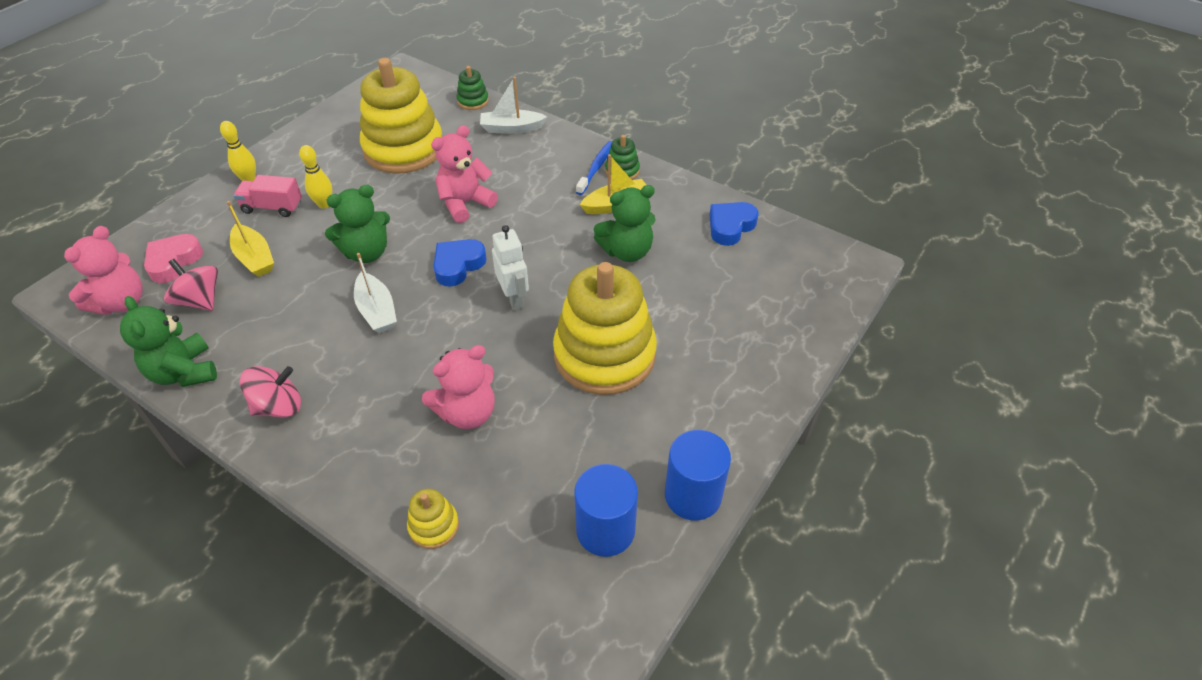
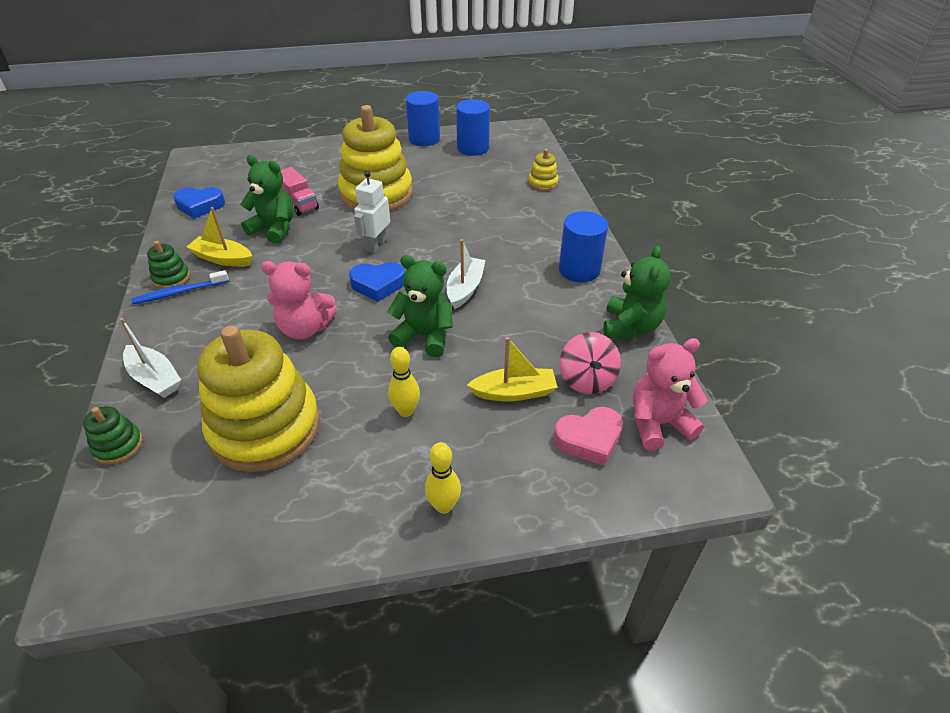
camera: 135 degrees left, 5 degrees down
yellow boat [227,201,274,277] -> yellow boat turned 75 degrees clockwise [467,337,557,401]
pink truck [234,175,302,217] -> pink truck moved to [281,167,319,216]
pink spinning top [240,366,301,418] -> blue cylinder [559,211,608,282]
pink teddy bear [422,345,495,429] -> none

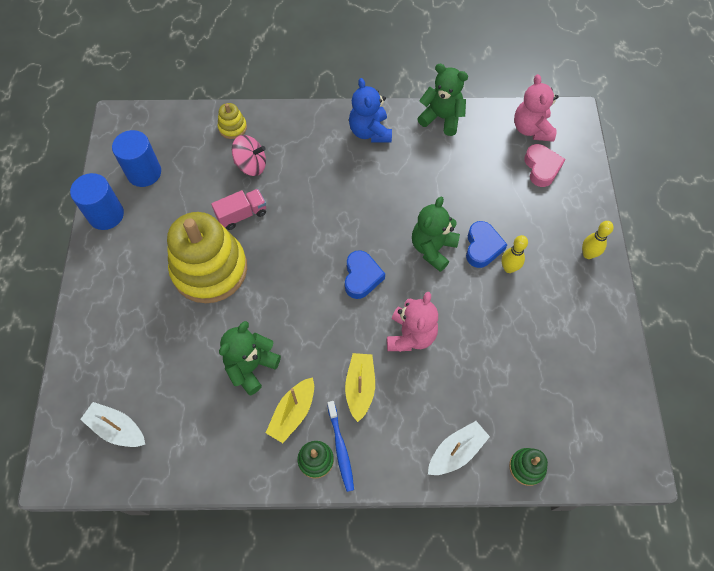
camera: 80 degrees left, 20 degrees up
blue heart [173,187,225,219] -> blue heart moved to [466,221,508,268]
yellow stacking toy [197,326,320,472] -> none
pink truck [281,167,319,216] -> pink truck moved to [211,189,266,230]
white robot [354,171,390,253] -> none
white boat [447,239,486,309] -> white boat moved to [80,402,145,447]
yellow boat [467,337,557,401] -> yellow boat moved to [345,353,375,422]
blue cylinder [559,211,608,282] -> blue teddy bear [349,78,392,143]
pink spinning top [560,332,621,394] -> pink spinning top moved to [232,135,266,176]

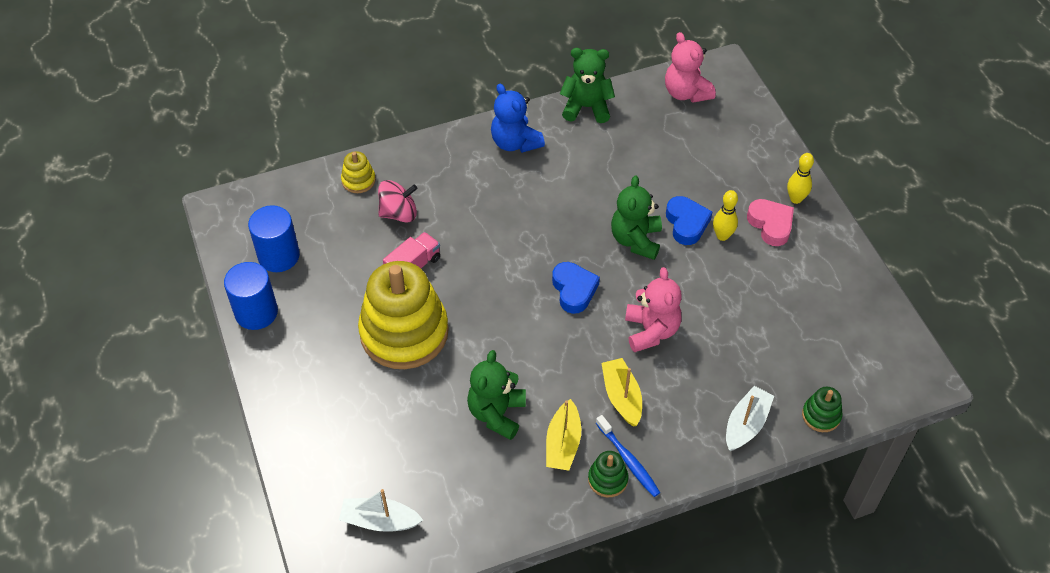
camera: 20 degrees left, 10 degrees down
pink heart [524,144,565,187] -> pink heart moved to [747,199,794,246]

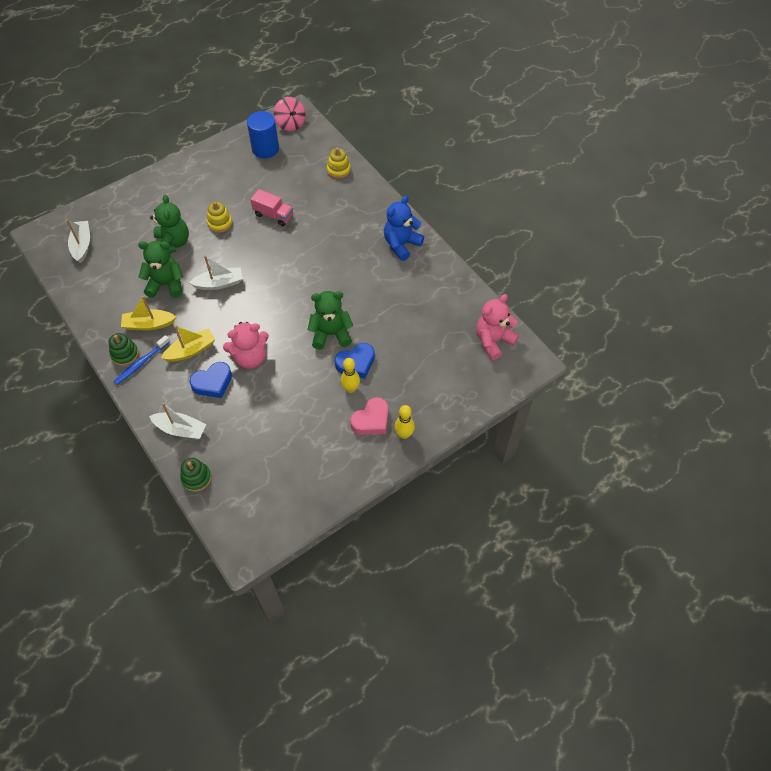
camera: 75 degrees right, 5 degrees up
blue cylinder [224,262,278,330] -> none
yellow stacking toy [358,261,449,369] -> yellow stacking toy [207,202,233,233], size x0.42
pink spinning top [378,180,417,223] -> pink spinning top moved to [274,97,306,131]
blue heart [552,262,600,314] -> blue heart moved to [189,362,232,398]
green teddy bear [560,48,615,123] -> green teddy bear moved to [150,195,189,253]
none -> white boat [189,255,243,290]

